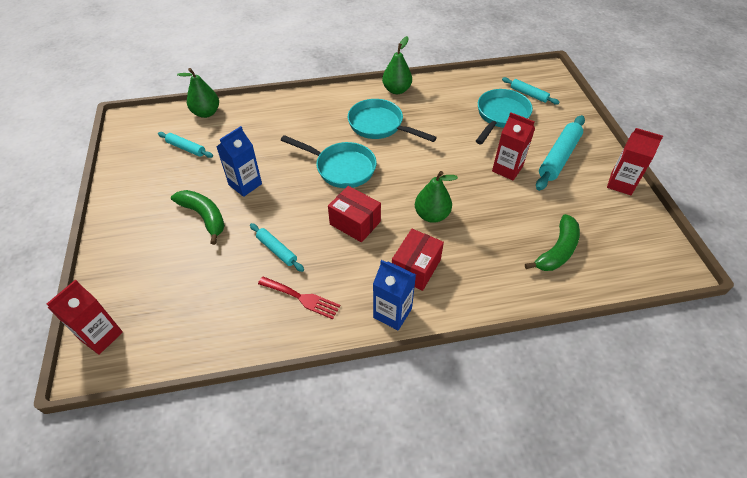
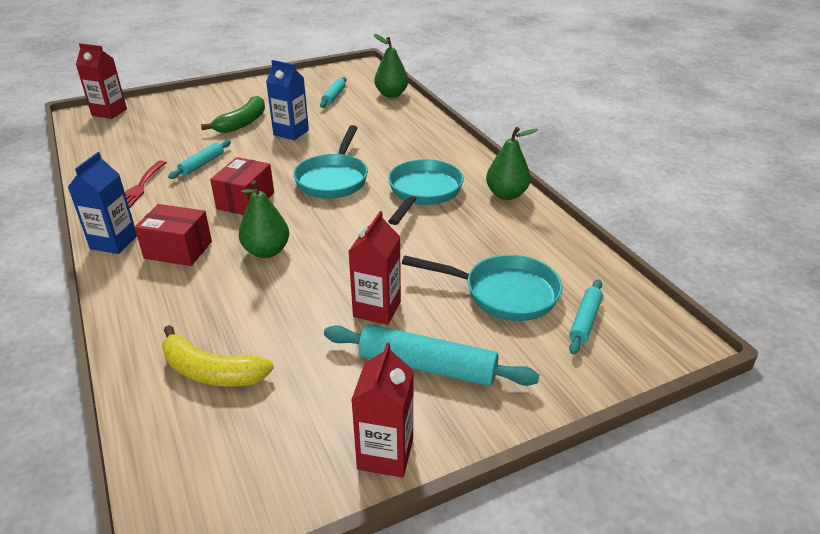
camera: 75 degrees right, 15 degrees down
green banana [525,214,580,271] -> yellow banana [162,325,274,387]

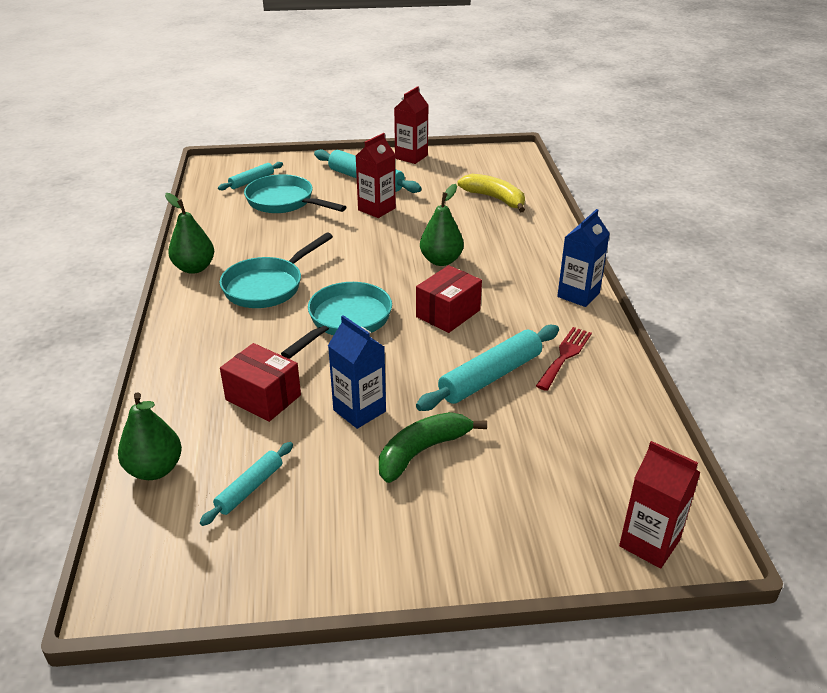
camera: 160 degrees left, 0 degrees up
red box [134,204,212,266] -> red box moved to [220,343,301,422]
turquoise rolling pin [168,140,231,179] -> turquoise rolling pin [416,325,559,411], size x1.73

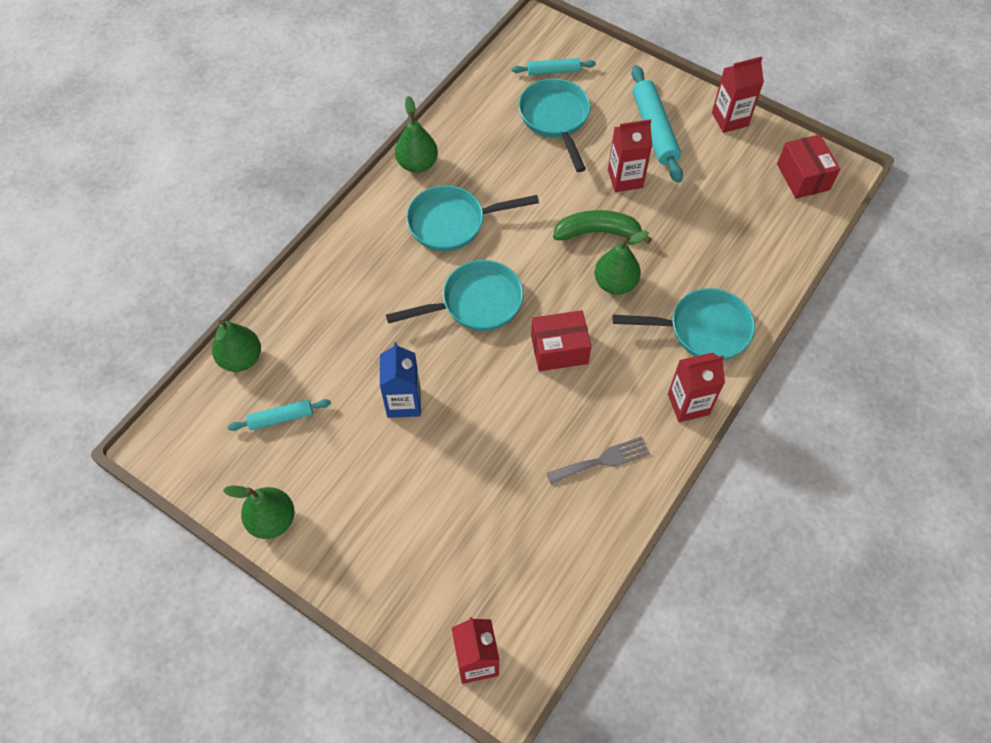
camera: 40 degrees right, 25 degrees up
red box [220,343,301,422] -> red box moved to [777,134,840,199]
green banana [379,412,487,483] -> green banana moved to [553,210,652,243]
turquoise rolling pin [416,325,559,411] -> none
yellow banana [458,174,525,212] -> none
red fork [536,327,592,391] -> grey fork [546,436,650,484]
blue carton [557,209,610,307] -> red carton [668,352,725,422]
none -> green pear [223,485,294,539]
none -> turquoise pan [613,288,755,360]

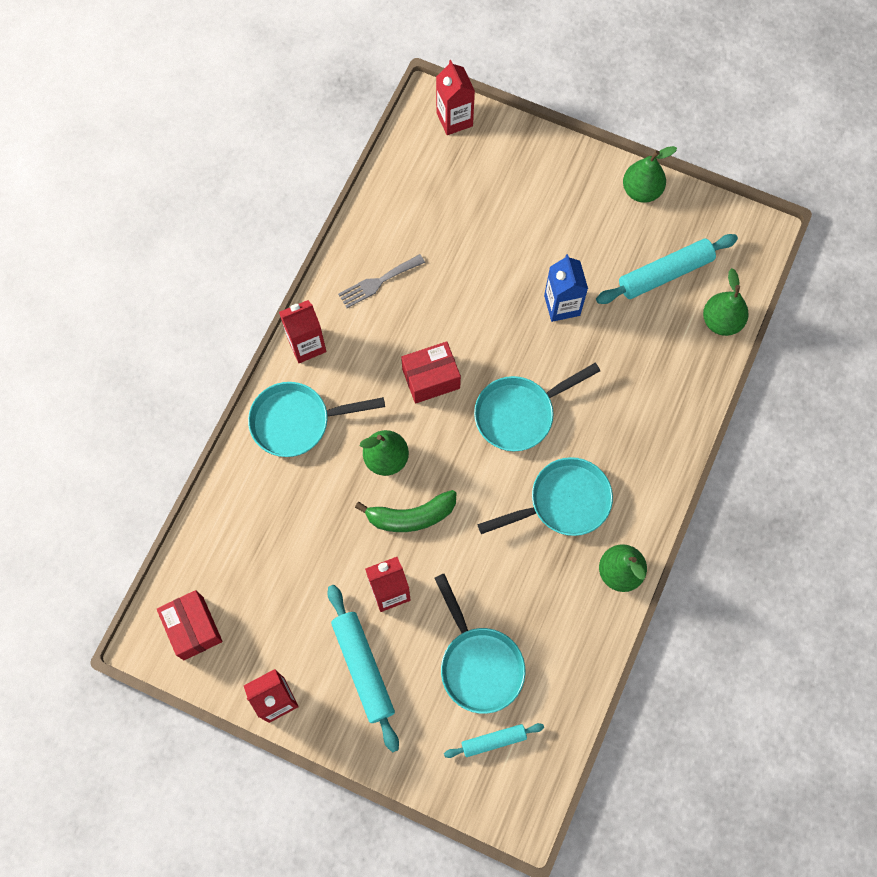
camera: 170 degrees right, 10 degrees up
turquoise rolling pin [228,399,331,431] -> turquoise rolling pin [596,234,738,304], size x1.73

